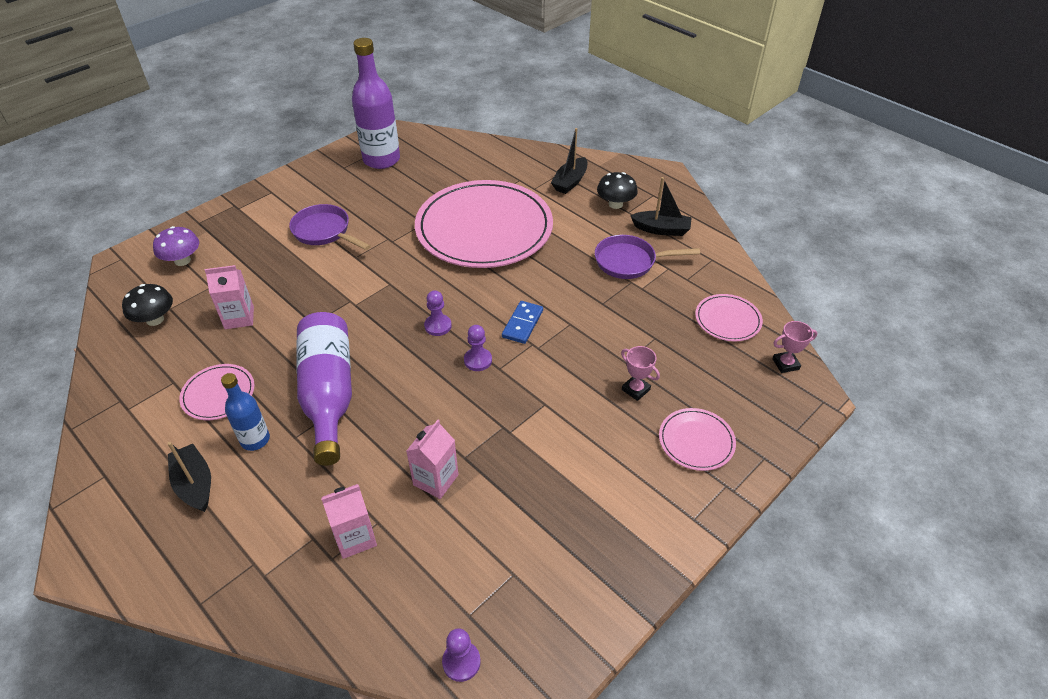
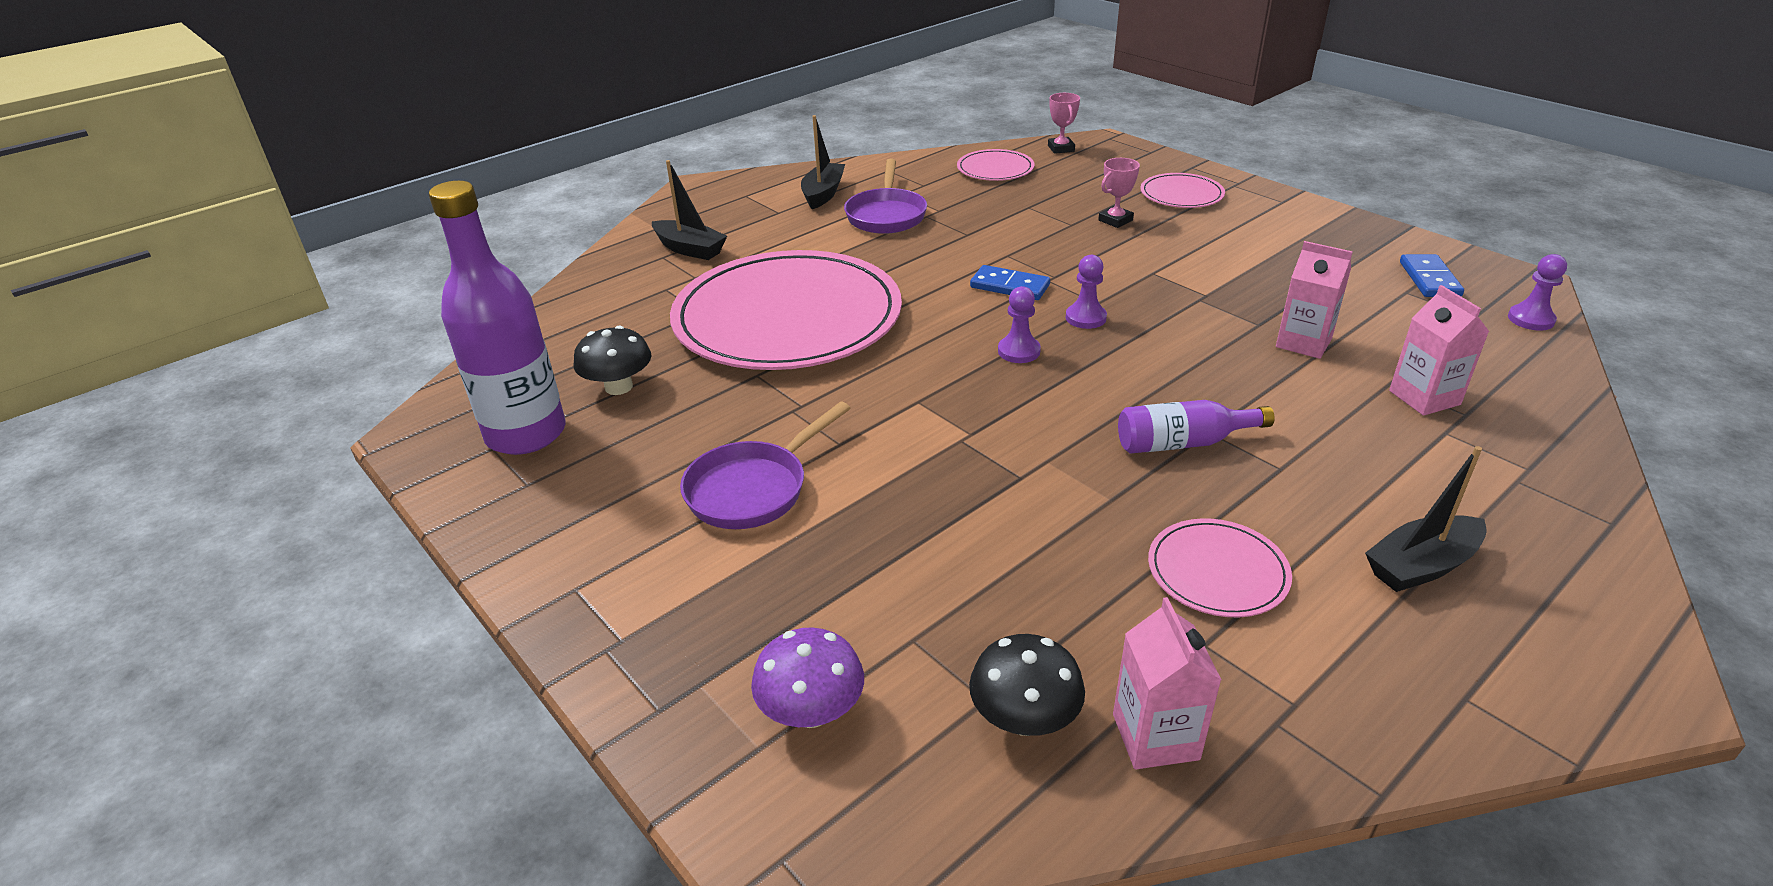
camera: 85 degrees left, 10 degrees down
pink carton [205,265,254,329] -> pink carton moved to [1113,597,1221,769]
blue bottle [221,373,270,451] -> none
purple bottle [296,312,352,466] -> purple bottle [1118,400,1275,454], size x0.55
black mushroom [597,172,638,209] -> black mushroom moved to [574,326,651,395]
none -> blue domino [1400,254,1464,297]

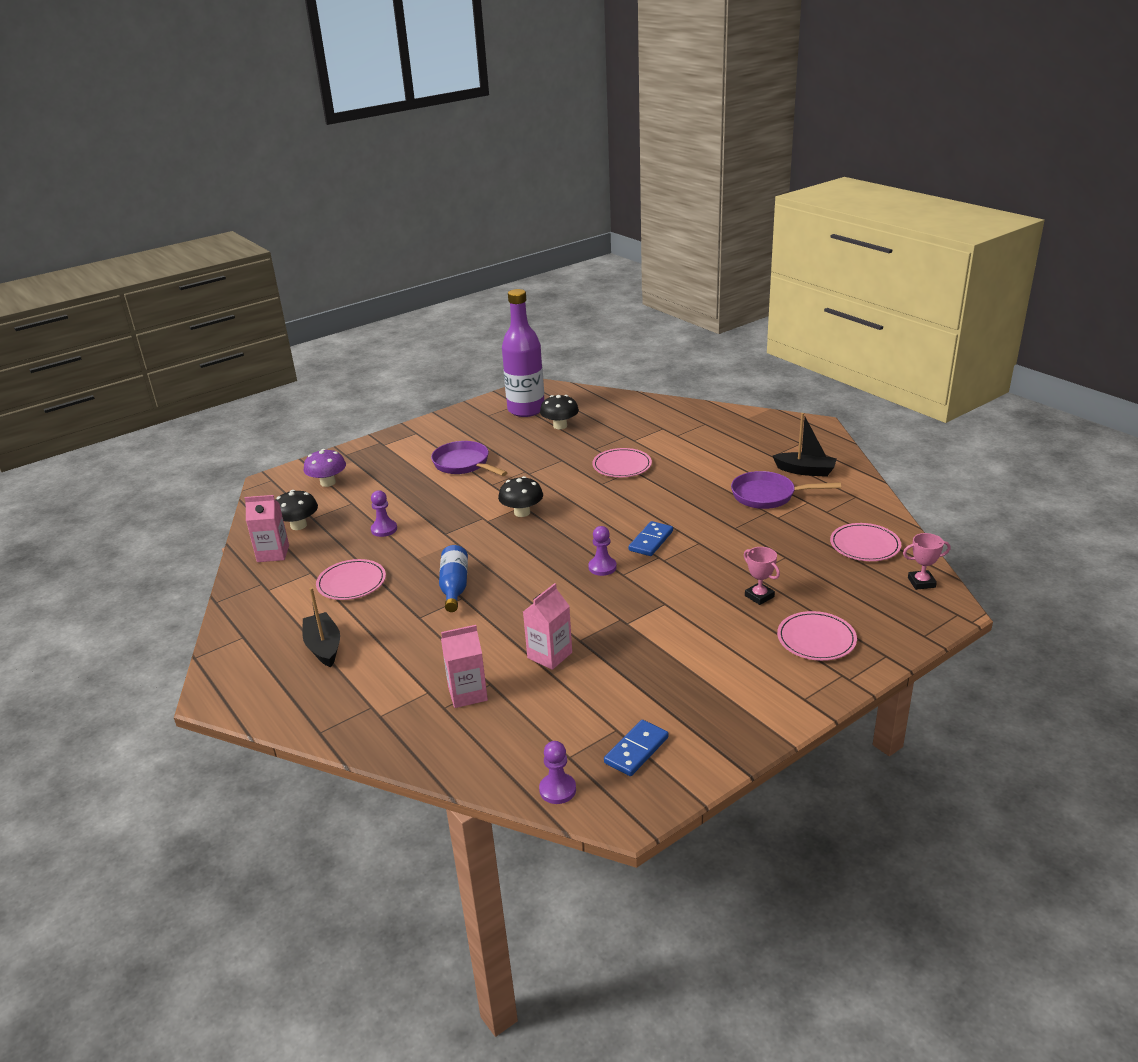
camera: 95 degrees right, 5 degrees down
black boat [652,160,727,260] -> none
pink plate [670,250,902,370] -> pink plate [592,448,652,477], size x0.43
purple pawn [998,286,1041,363] -> purple pawn moved to [371,490,397,537]
purple bottle [1118,400,1275,454] -> blue bottle [439,545,468,612]
blue domino [1400,254,1464,297] -> blue domino turned 60 degrees counterclockwise [604,720,669,776]
none -> black mushroom [498,476,543,517]

